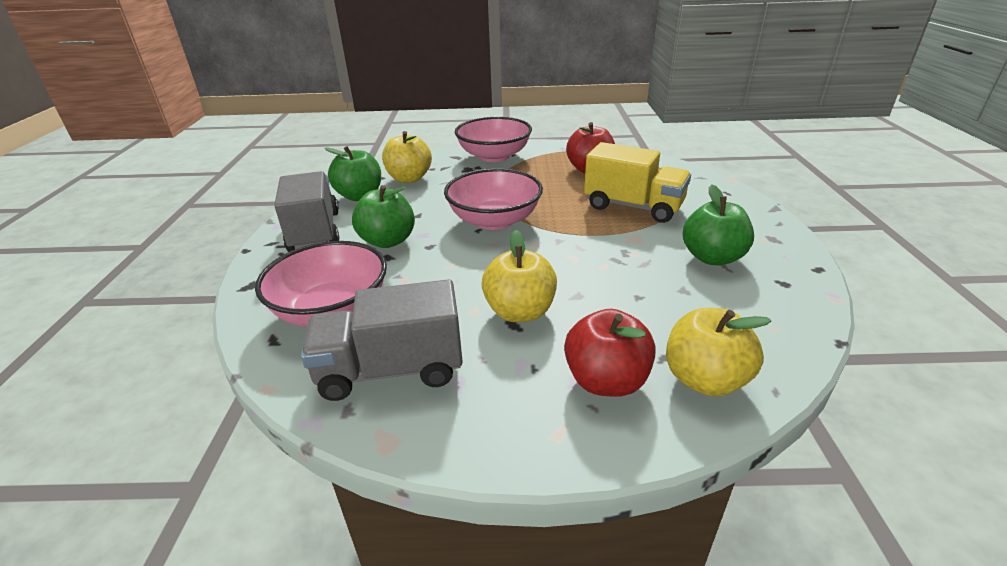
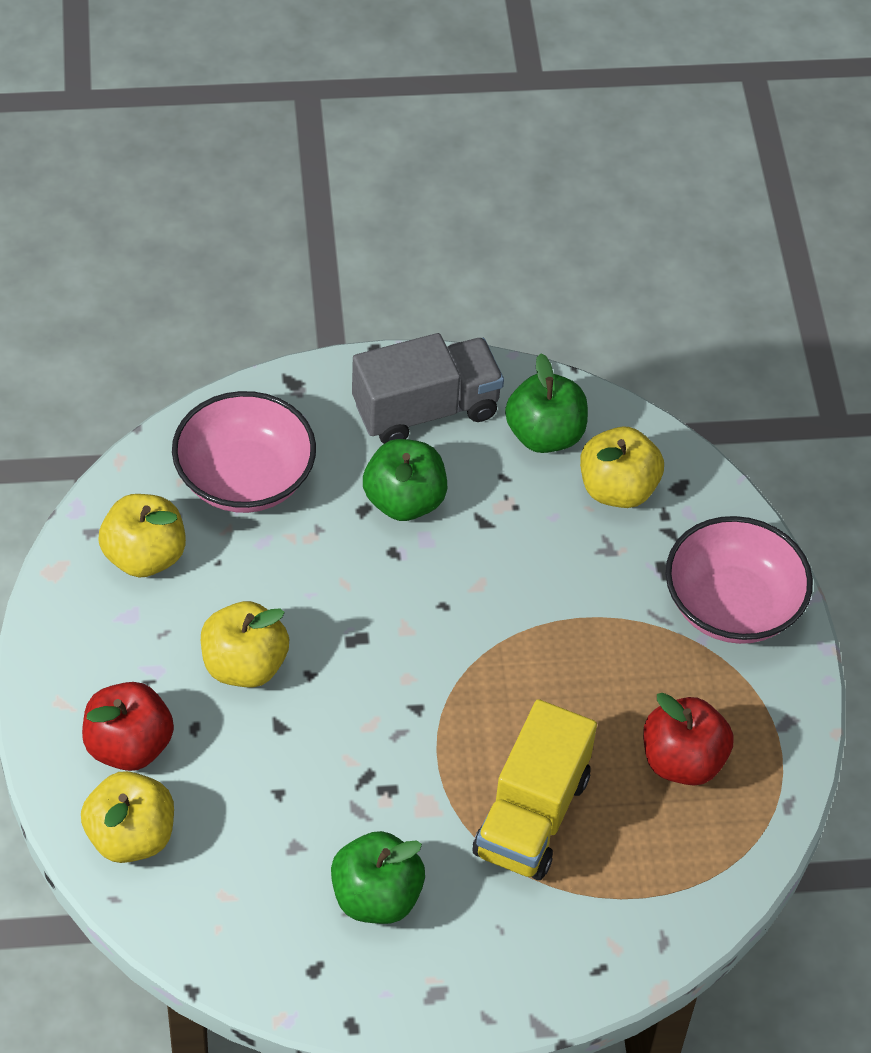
camera: 80 degrees right, 20 degrees up
grey truck [301,280,463,401] -> yellow apple [99,494,186,577]
pink bowl [444,168,543,230] -> none

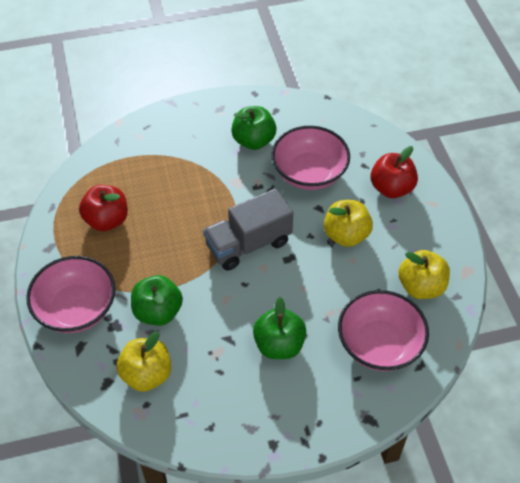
camera: 175 degrees right, 0 degrees up
yellow apple [81,771,174,863] -> none
grey truck [352,333,504,444] -> grey truck moved to [203,188,293,271]
yellow truck [473,699,597,880] -> none
green apple [505,353,588,453] -> green apple moved to [131,275,183,326]
none -> pink bowl [272,126,350,190]

